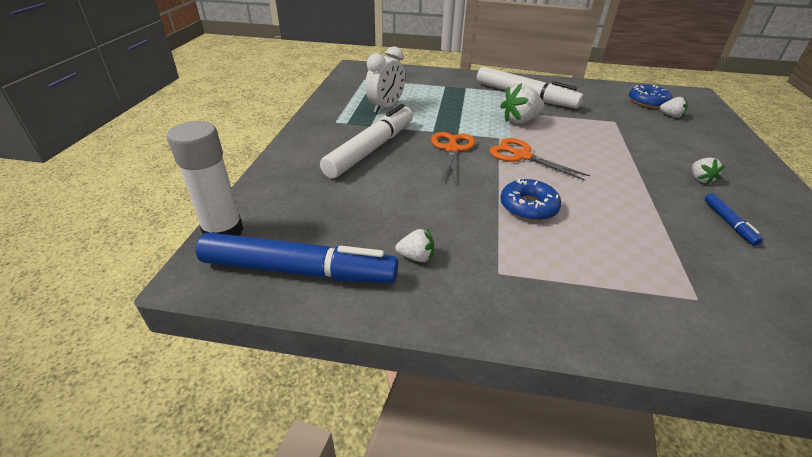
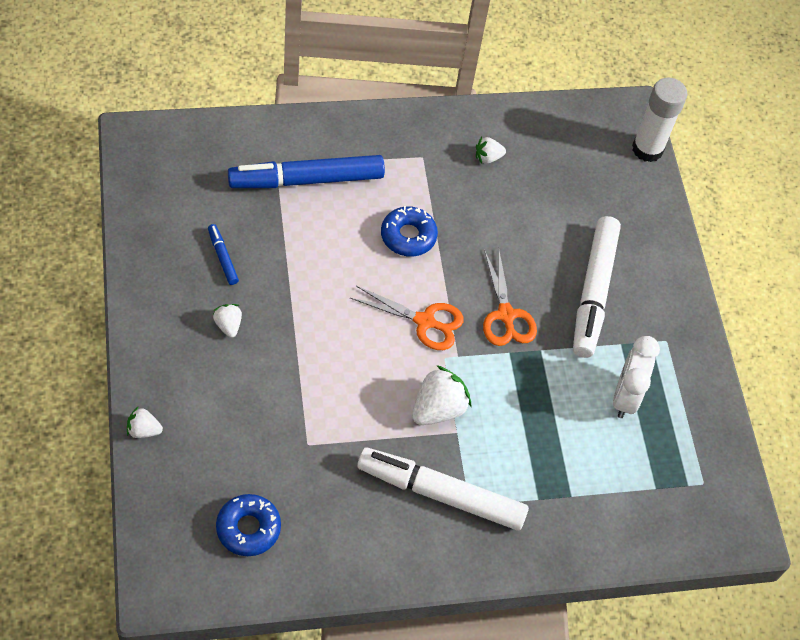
camera: 155 degrees right, 20 degrees up
blue marker [196,233,398,283] -> blue marker moved to [228,155,385,188]
white strawberry [659,97,688,118] -> white strawberry moved to [127,406,163,438]

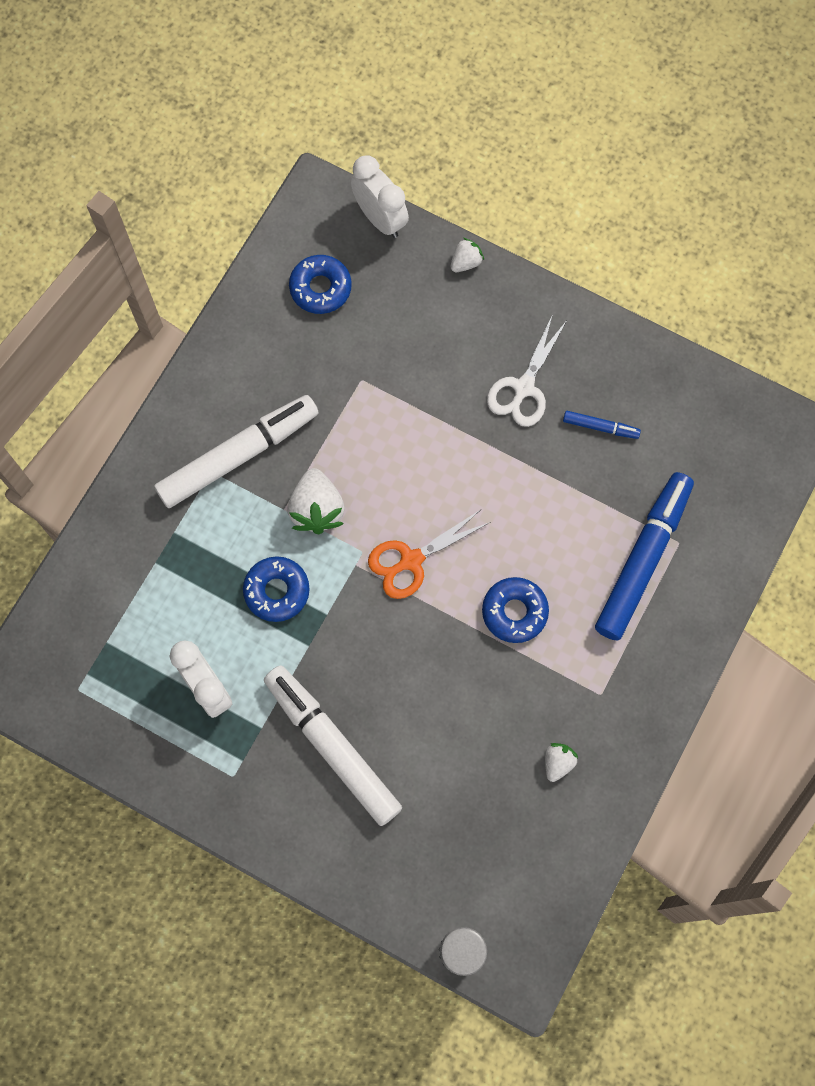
camera: 135 degrees right, 15 degrees up
white strawberry [213,304,242,338] -> white scissors [487,314,567,427]
orange scissors [483,248,537,346] -> none
none -> blue donut [243,556,310,622]
none -> white clock [351,155,409,238]

